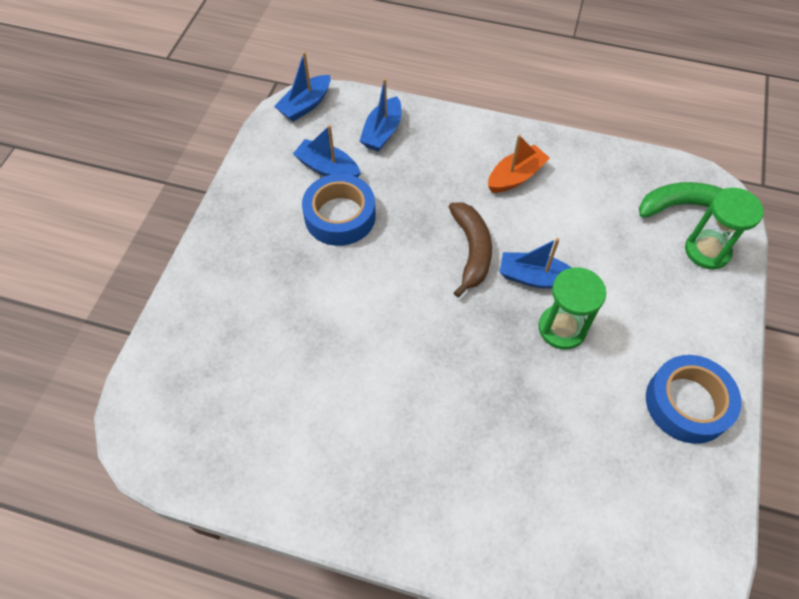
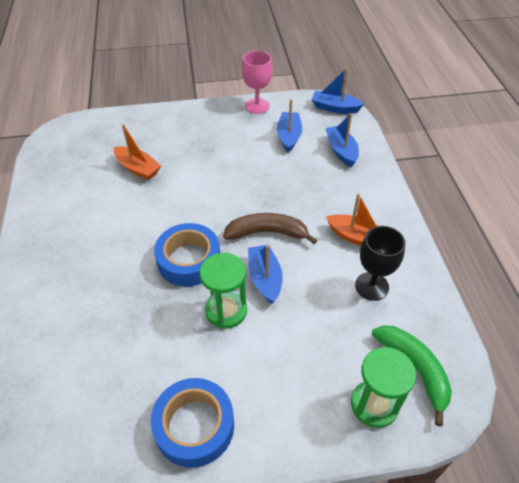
camera: 65 degrees right, 10 degrees down
blue tape [302,174,376,246] -> blue tape moved to [154,223,220,286]
blue boat [360,78,401,152] -> blue boat turned 75 degrees clockwise [325,113,359,167]
brown banana [449,202,492,297] -> brown banana turned 150 degrees counterclockwise [223,213,317,244]
none -> orange boat [114,124,161,180]
none -> pink goblet [242,51,273,114]
none -> black goblet [355,226,405,301]

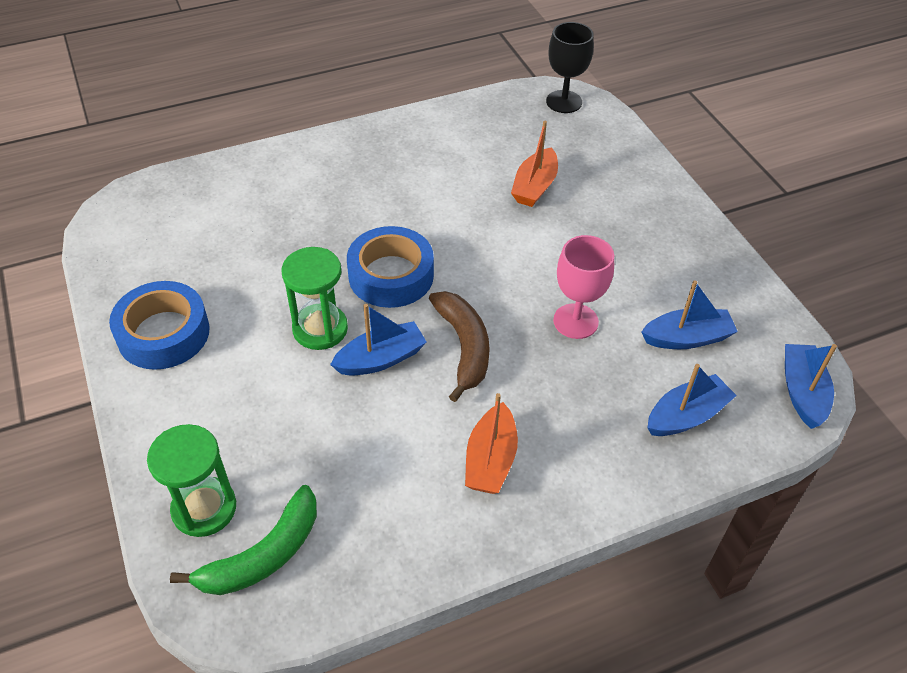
camera: 75 degrees right, 0 degrees up
pink goblet [242,51,273,114] -> pink goblet moved to [553,235,614,339]
black goblet [355,226,405,301] -> black goblet moved to [546,22,594,113]

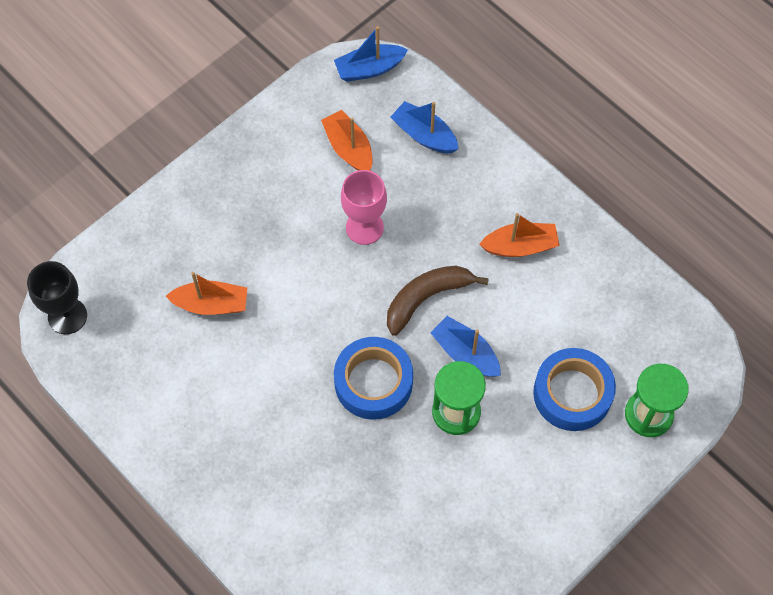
camera: 110 degrees left, 15 degrees up
blue tape [109,281,210,370] -> blue tape moved to [533,348,616,431]
green banana [170,485,317,595] -> none
blue boat [641,280,738,349] -> orange boat [321,110,373,171]

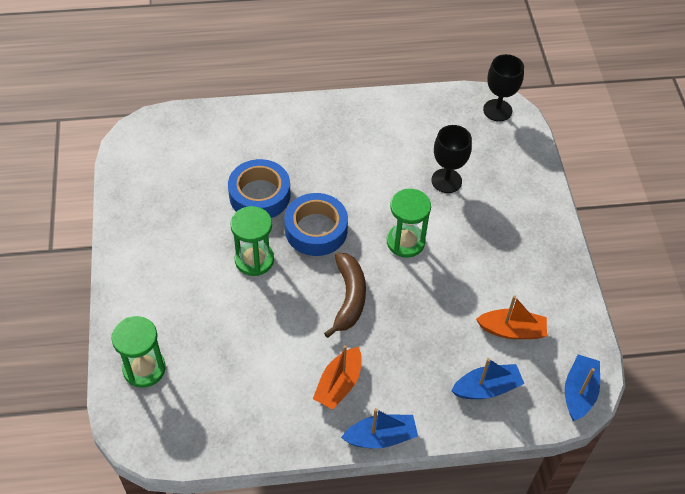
camera: 125 degrees right, 10 degrees down
orange boat [166,272,247,315] -> black goblet [431,125,472,193]
pink goblet [341,170,387,245] -> none
blue boat [430,316,501,377] -> blue boat moved to [341,408,418,448]
blue tape [533,348,616,431] -> blue tape moved to [228,159,290,218]
none -> green hourglass [387,189,431,258]

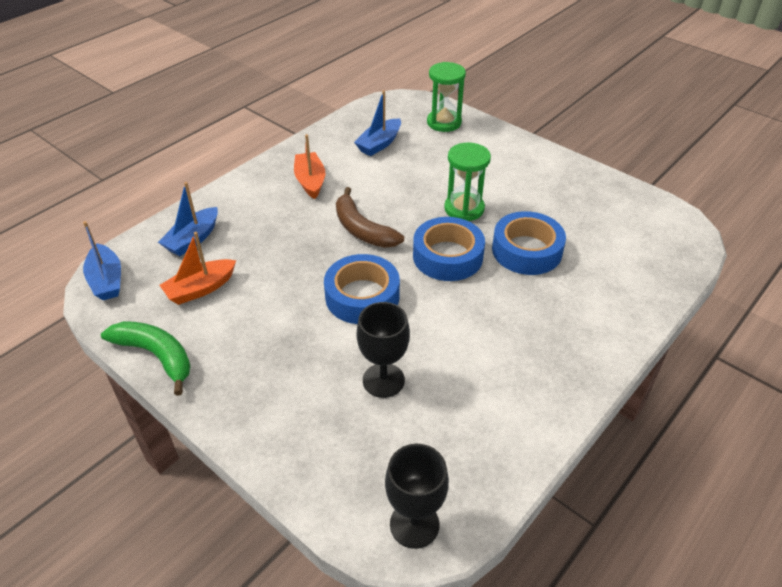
camera: 140 degrees right, 10 degrees down
blue boat [341,408,418,448] -> blue boat moved to [354,91,401,156]
green hourglass [387,189,431,258] -> blue tape [324,254,400,324]
none -> green banana [101,321,191,396]

